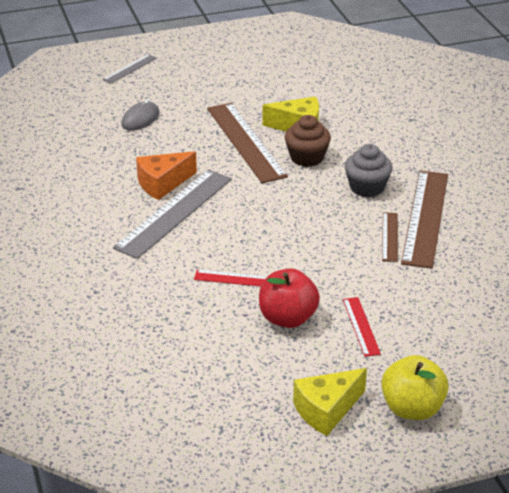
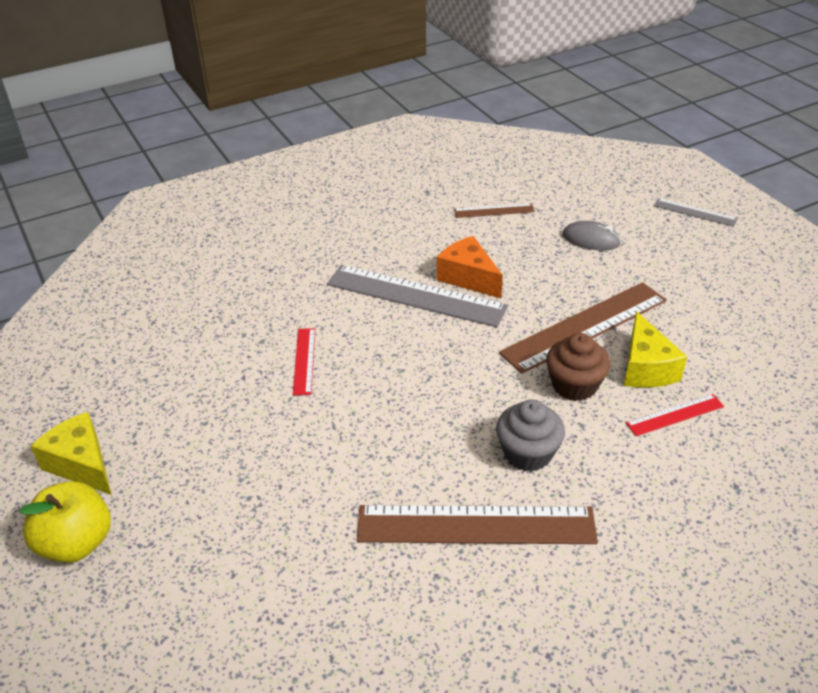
camera: 80 degrees right, 5 degrees up
red apple [259,268,320,328] -> none
red ruler [343,297,381,357] -> red ruler moved to [626,394,724,436]
brown ruler [382,212,398,262] -> brown ruler moved to [454,203,535,218]

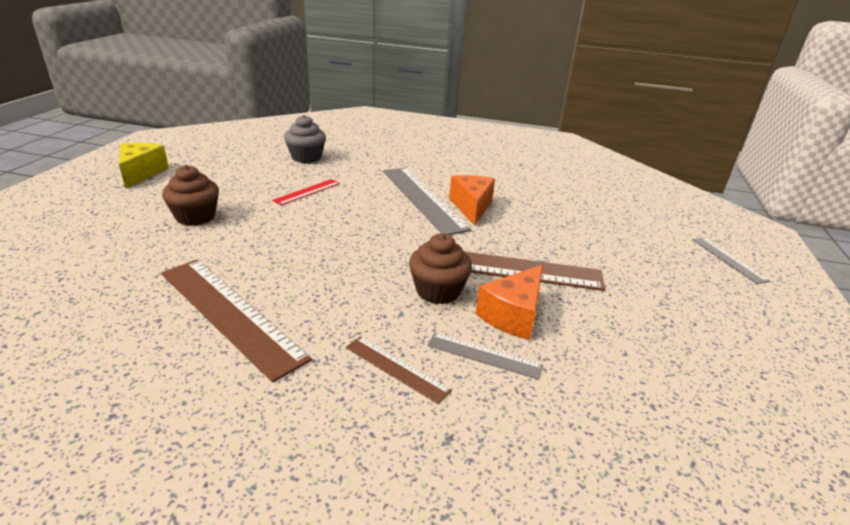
camera: 40 degrees right, 10 degrees down
yellow apple [19,481,111,563] -> none
brown ruler [454,203,535,218] -> brown ruler moved to [346,337,452,404]
grey cupcake [496,400,565,472] -> grey cupcake moved to [284,115,326,163]
grey mouse [563,221,621,251] -> none
yellow cheese [624,311,687,388] -> orange cheese [475,265,543,340]
red ruler [626,394,724,436] -> grey ruler [427,333,543,380]
none -> brown cupcake [162,165,219,226]

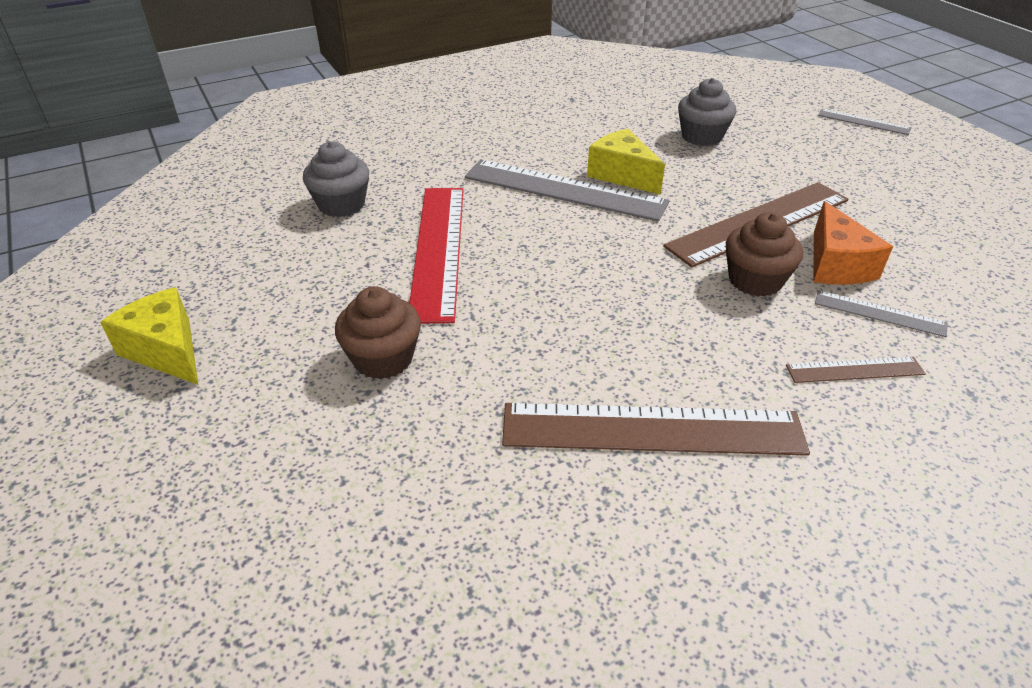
camera: 40 degrees left, 10 degrees up
red ruler [272,179,340,205] -> red ruler [409,188,464,324], size x2.05
grey ruler [427,333,543,380] -> grey ruler turned 45 degrees clockwise [815,290,947,337]
orange cheese [449,175,495,226] -> yellow cheese [587,129,665,195]
none -> grey cupcake [678,78,736,146]

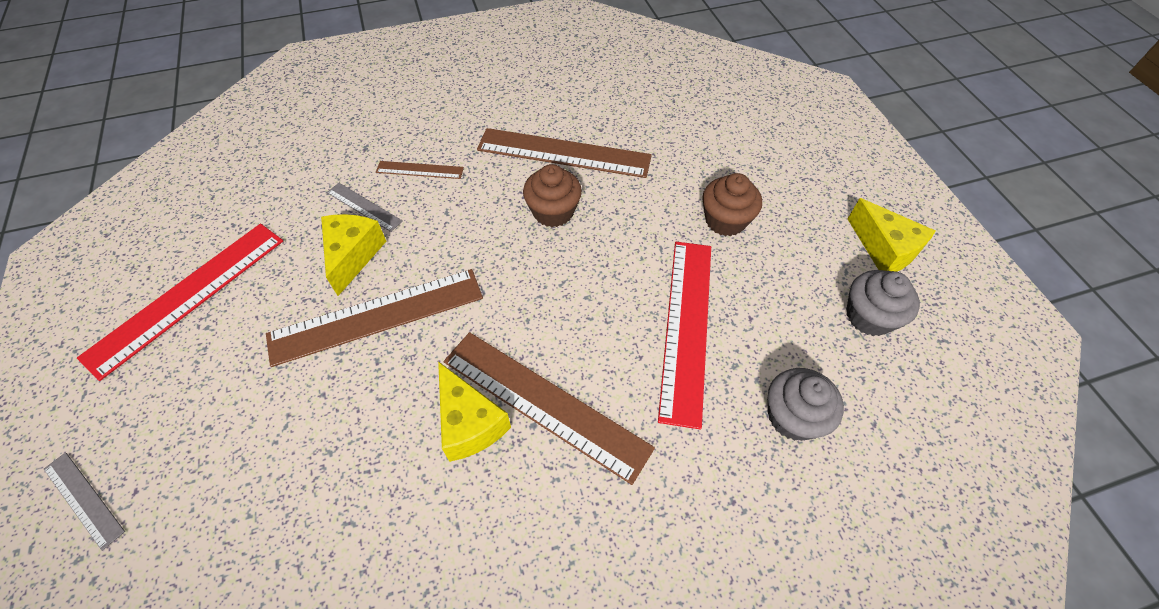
camera: 170 degrees left, 15 degrees up
grey ruler [465,160,669,222] -> brown ruler [444,332,655,485]
grey cupcake [678,78,736,146] -> grey cupcake moved to [847,270,920,336]
brown cupcake [726,212,803,297] -> brown cupcake moved to [523,164,582,227]
orange cheese [813,201,893,285] -> yellow cheese [321,214,386,296]
none -> red ruler [77,224,283,381]

